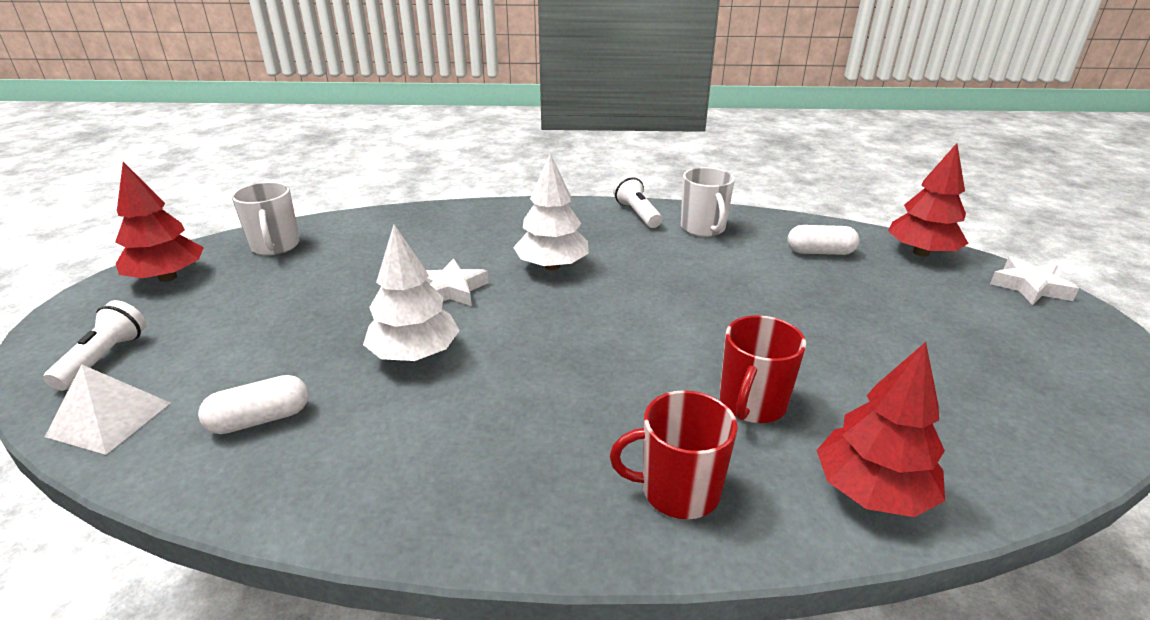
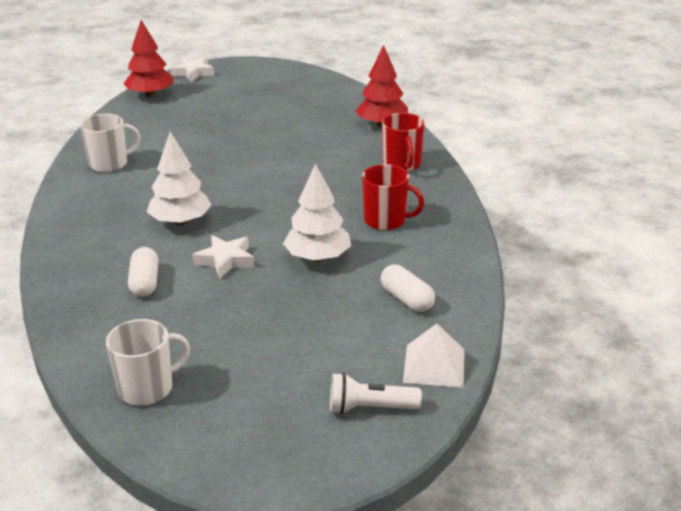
camera: 100 degrees left, 0 degrees up
red tree [115,162,204,282] -> none
white flashlight [613,175,662,228] -> none
red mug [720,315,806,423] -> red mug moved to [362,164,424,230]
white capsule [787,225,859,255] -> white capsule moved to [128,247,159,297]

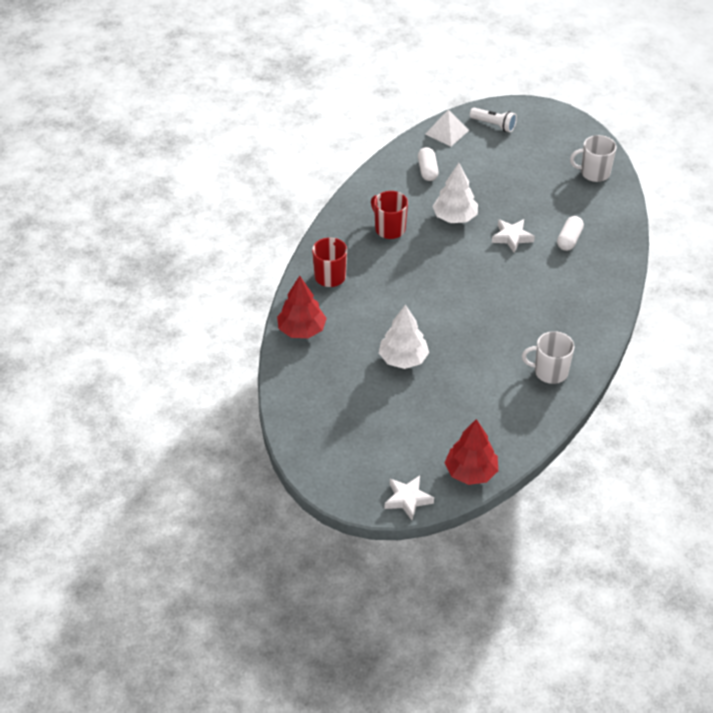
camera: 150 degrees left, 15 degrees up
white tree [147,132,212,225] -> white tree moved to [379,304,429,369]

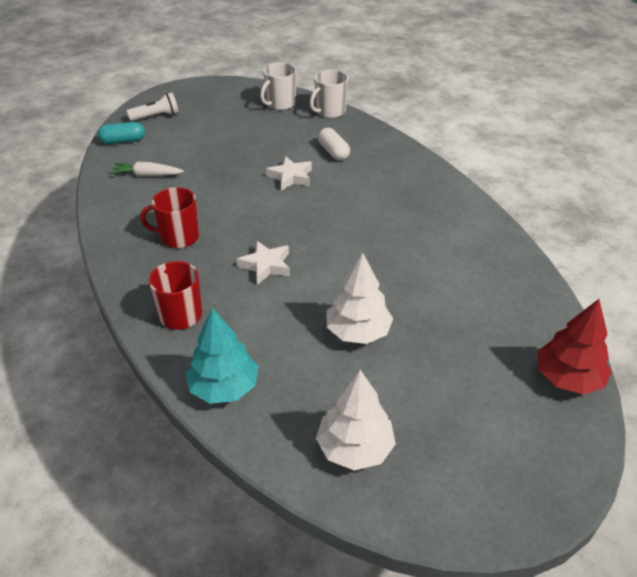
camera: 50 degrees left, 5 degrees down
red tree [277,276,327,338] -> turquoise tree [185,308,258,404]
white star [385,476,434,520] -> white star moved to [237,241,290,285]
white capsule [418,147,439,181] -> white carrot [110,162,184,176]
white pyramid [425,109,469,147] -> turquoise capsule [98,122,145,144]
white tree [432,163,478,223] -> white tree moved to [316,370,396,471]
white mug [522,331,574,384] -> white mug moved to [310,70,348,118]

